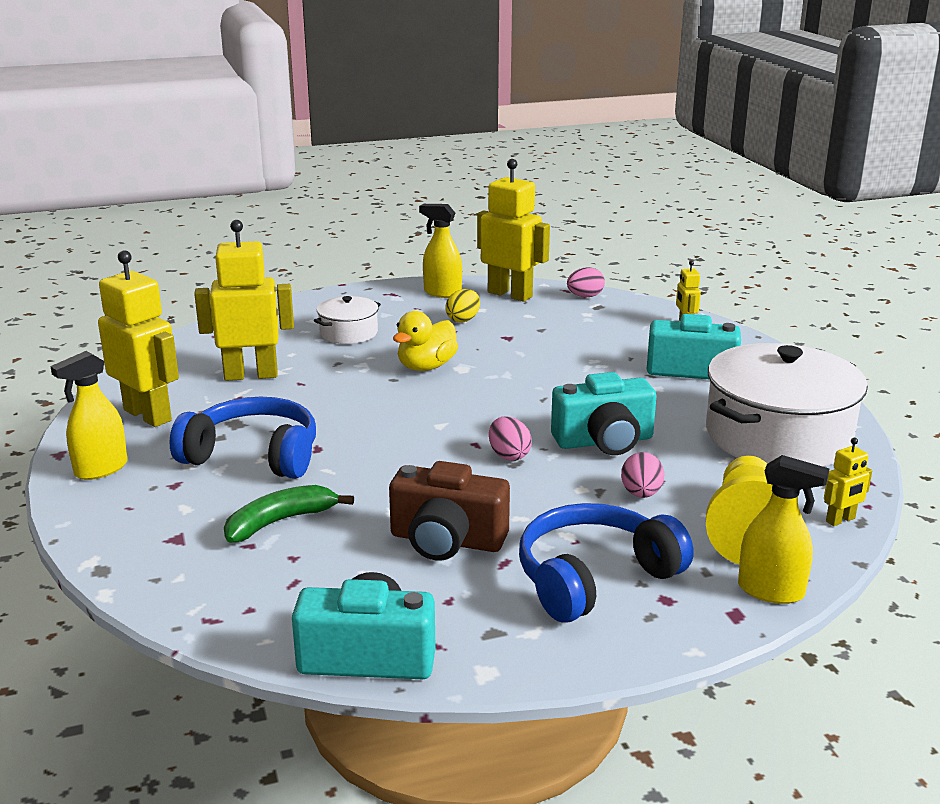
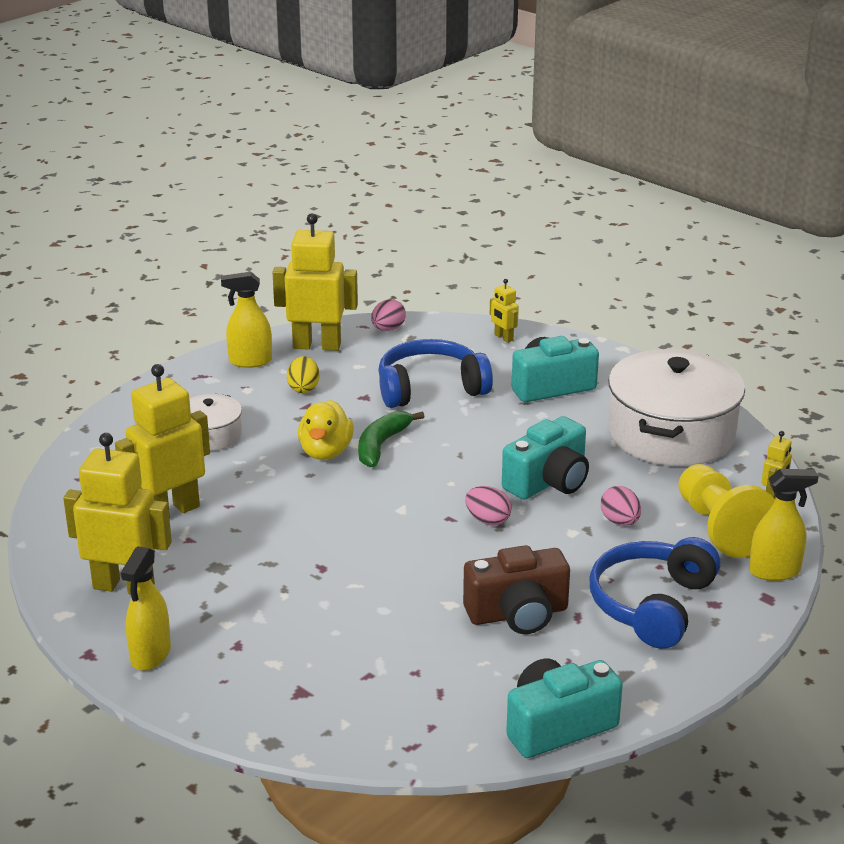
camera: 30 degrees left, 5 degrees up
blue headphones [169,397,316,479] -> blue headphones moved to [378,339,493,408]
green banana [224,485,354,543] -> green banana moved to [358,411,425,467]

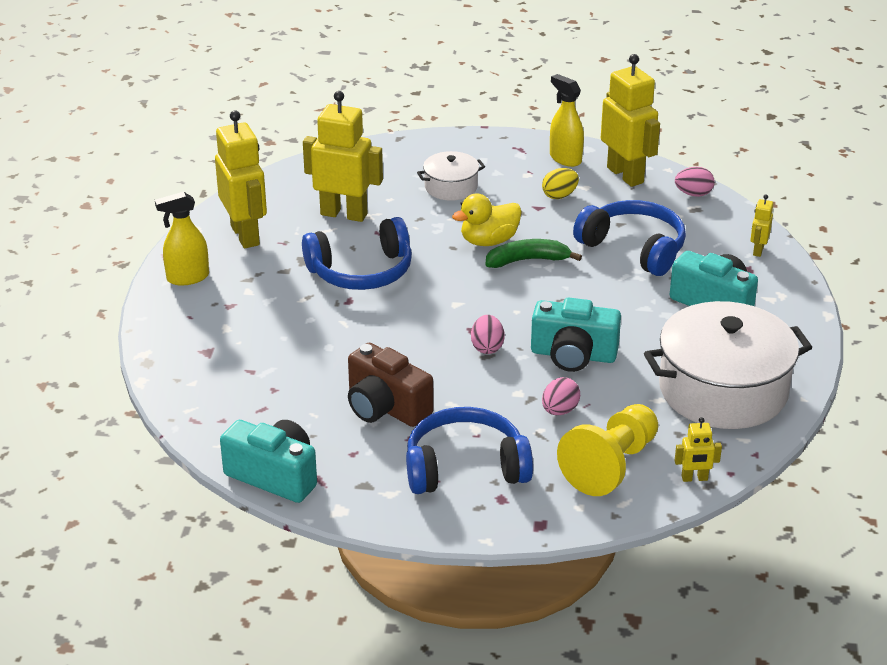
camera: 55 degrees right, 5 degrees up
yellow spray bottle [749,469,818,581] -> none
none -> blue headphones [302,217,412,290]

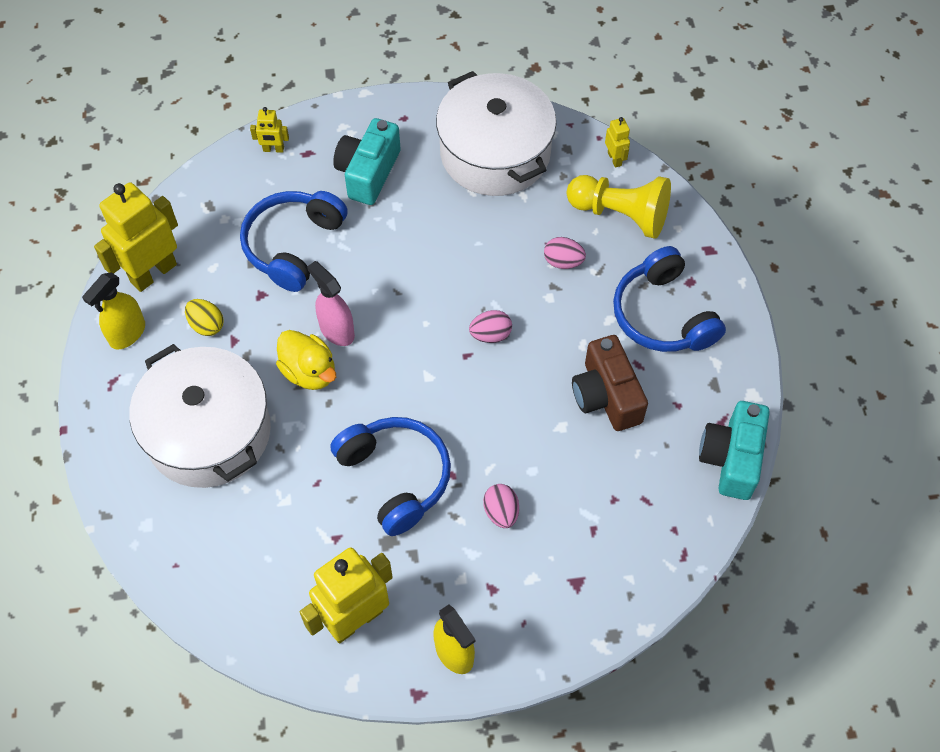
camera: 105 degrees left, 25 degrees up
yellow robot [303,91,383,222] -> none
brown camera [348,343,433,427] -> brown camera turned 135 degrees clockwise [572,335,648,431]
white pot [417,151,485,201] -> white pot [129,344,271,488], size x2.06
green banana [486,239,582,268] -> pink spray bottle [307,261,355,346]
turquoise camera [531,297,621,372] -> none
pink egg [675,167,715,197] -> pink egg moved to [483,484,519,528]

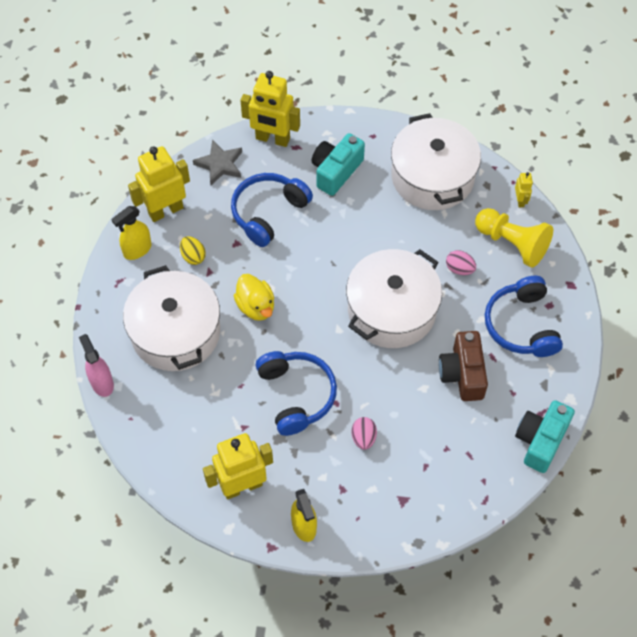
camera: 15 degrees right, 0 degrees up
yellow robot [250,107,289,153] -> yellow robot [240,71,300,147], size x2.18
pink spray bottle [307,261,355,346] -> pink spray bottle moved to [79,334,114,397]
pink egg [469,310,512,343] -> white pot [346,249,442,348]
none -> grey star [193,140,242,185]

